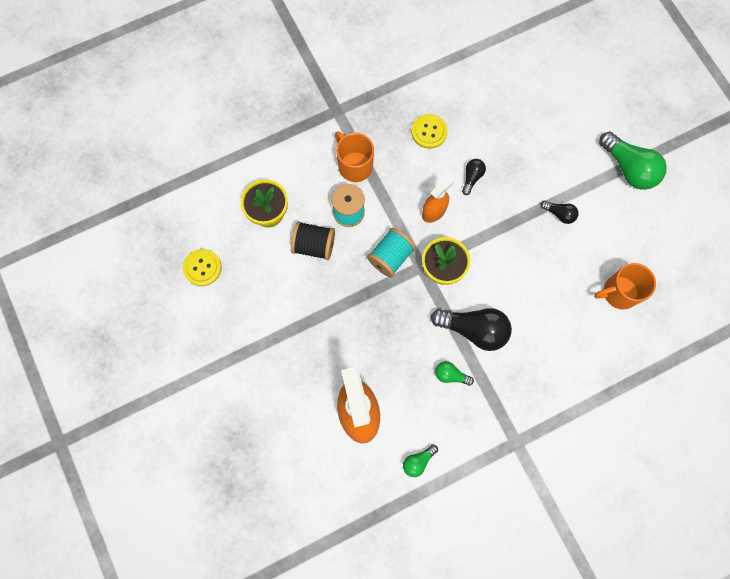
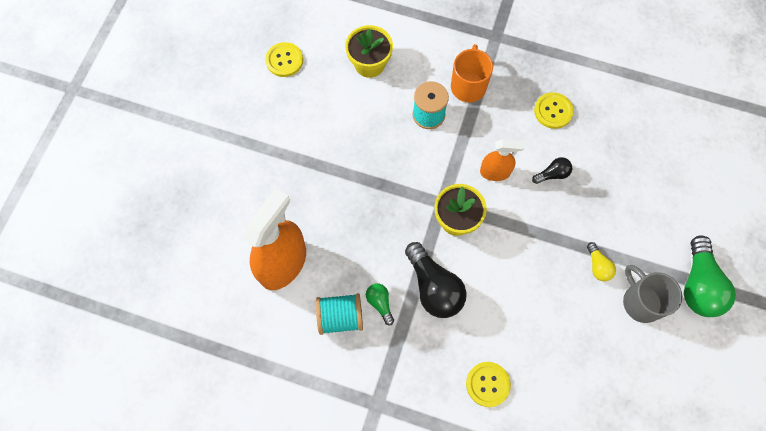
camera: 45 degrees right, 5 degrees down
black spool [291,221,335,260] -> none
turquoise spool [367,228,416,277] -> turquoise spool moved to [316,293,363,335]
green light bulb [403,445,438,477] -> none
black light bulb [541,201,579,224] -> yellow light bulb [587,242,616,281]
orange mug [594,263,656,310] -> none
none -> yellow button [466,362,511,407]
none -> grey mug [623,265,682,323]

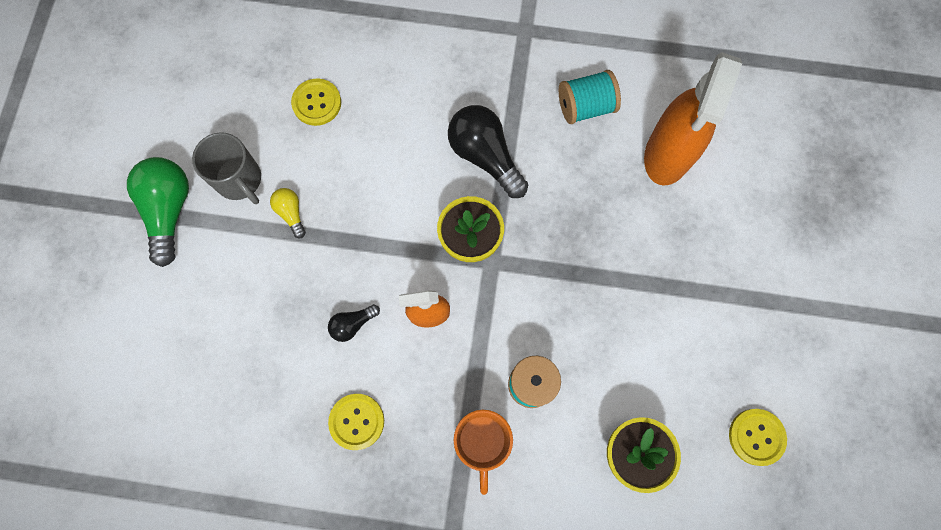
camera: 170 degrees right, 5 degrees up
green light bulb [366,283,394,325] -> none
yellow button [466,362,511,407] -> yellow button moved to [291,79,341,126]

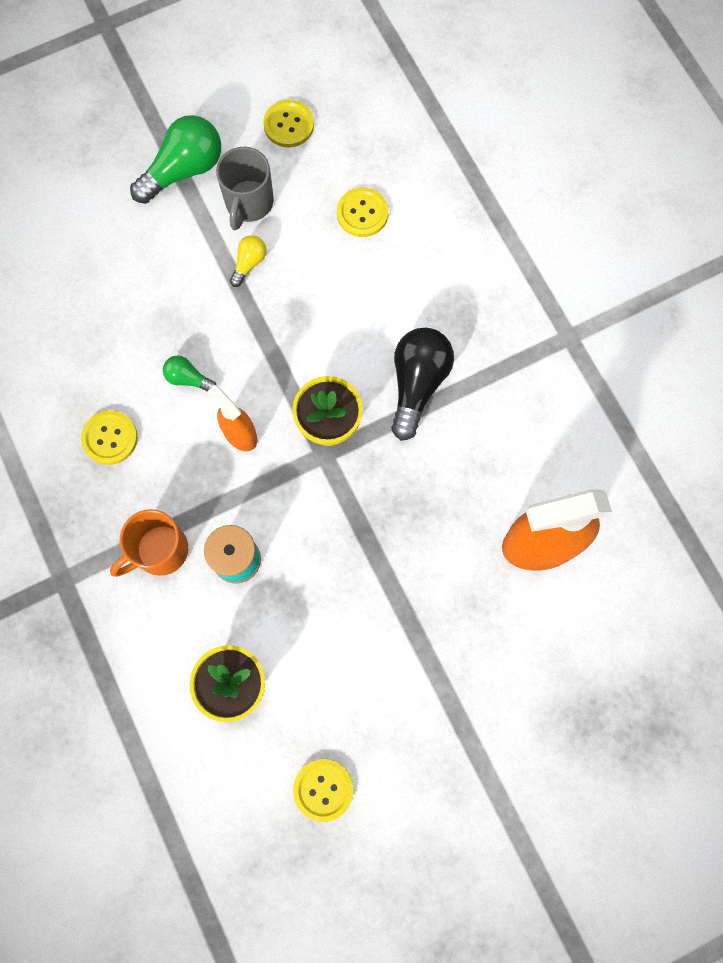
camera: 55 degrees right, 0 degrees up
black light bulb [328,304,380,342] -> green light bulb [163,356,216,391]
turquoise spool [559,70,621,124] -> none
none -> yellow button [263,100,314,147]

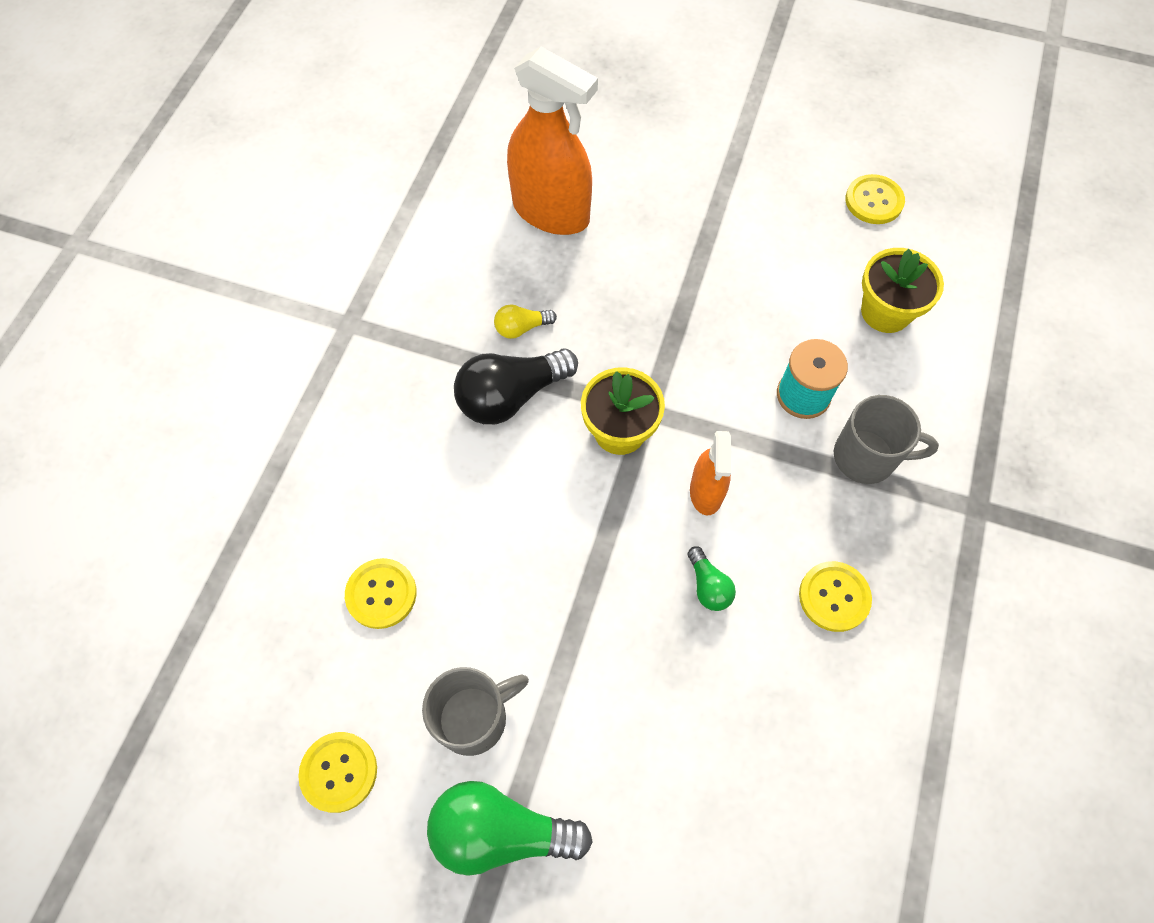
camera: 135 degrees left, 10 degrees down
orange mug [110,509,188,577] -> grey mug [834,395,939,484]
yellow light bulb [230,235,267,287] -> yellow light bulb moved to [494,304,557,339]

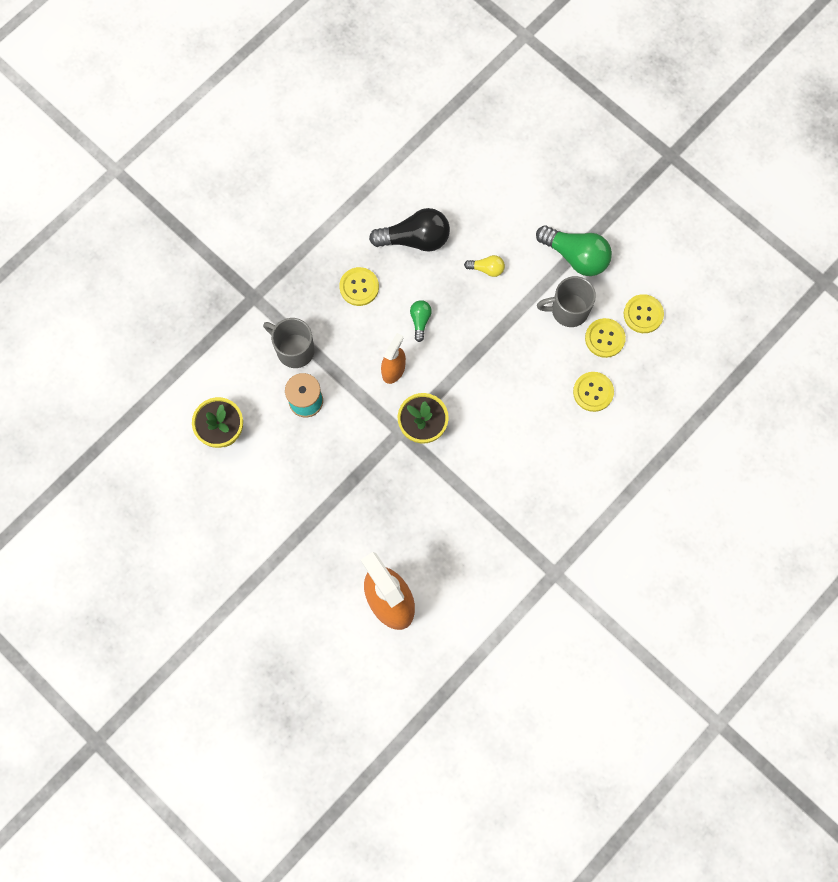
camera: 155 degrees left, 10 degrees up
black light bulb [454,348,578,425] -> black light bulb moved to [369,208,450,252]
yellow light bulb [494,304,557,339] -> yellow light bulb moved to [464,255,505,277]
yellow button [845,174,905,224] -> yellow button moved to [585,318,626,358]

